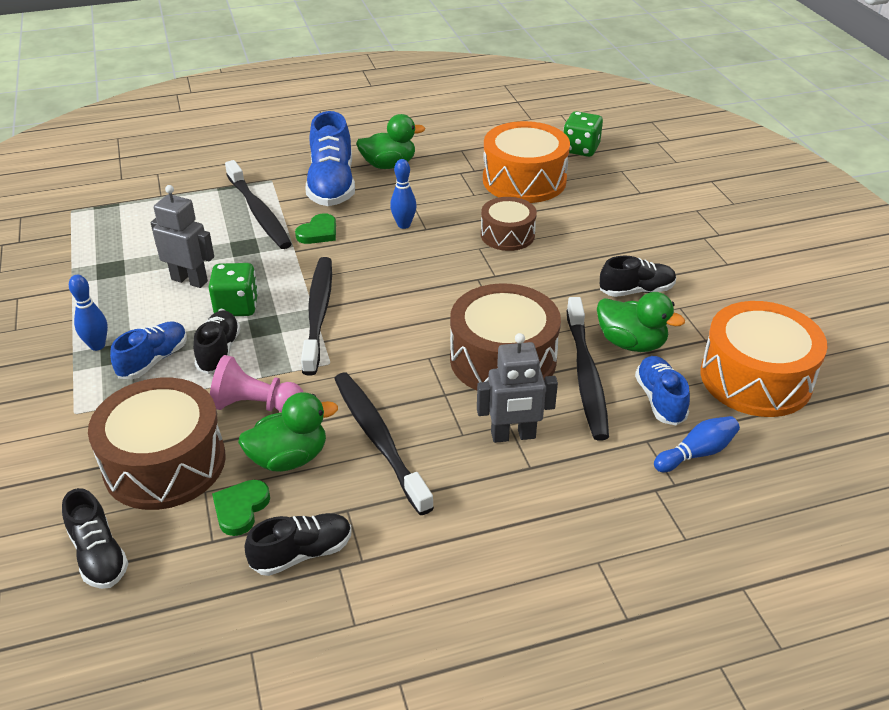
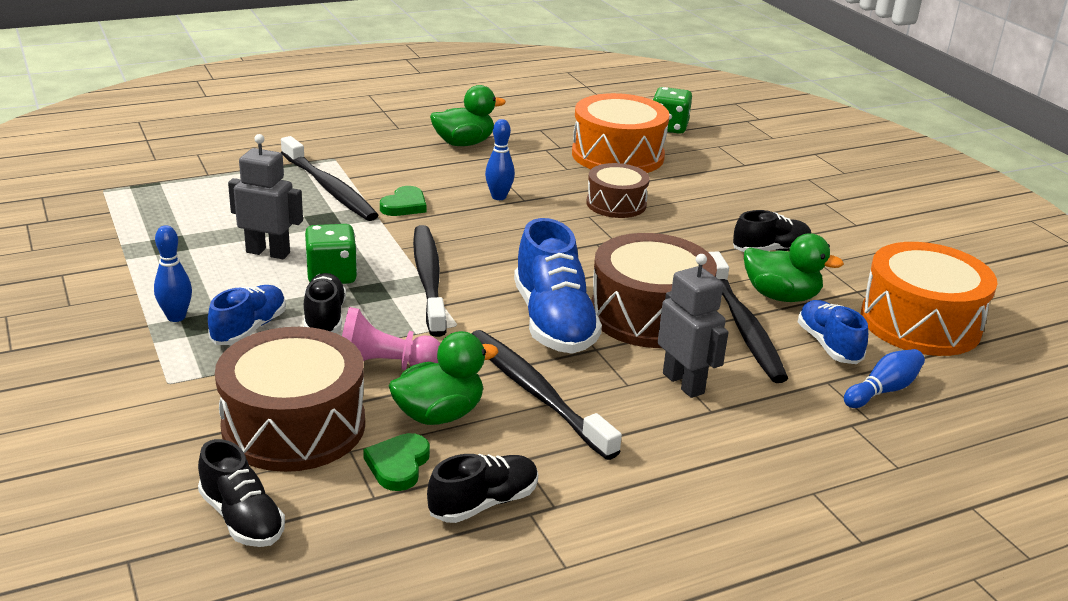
camera: 10 degrees left, 10 degrees down
blue shoe [305,111,355,206] -> blue shoe moved to [514,218,602,354]
grey robot [477,333,558,443] -> grey robot turned 105 degrees counterclockwise [658,254,729,398]

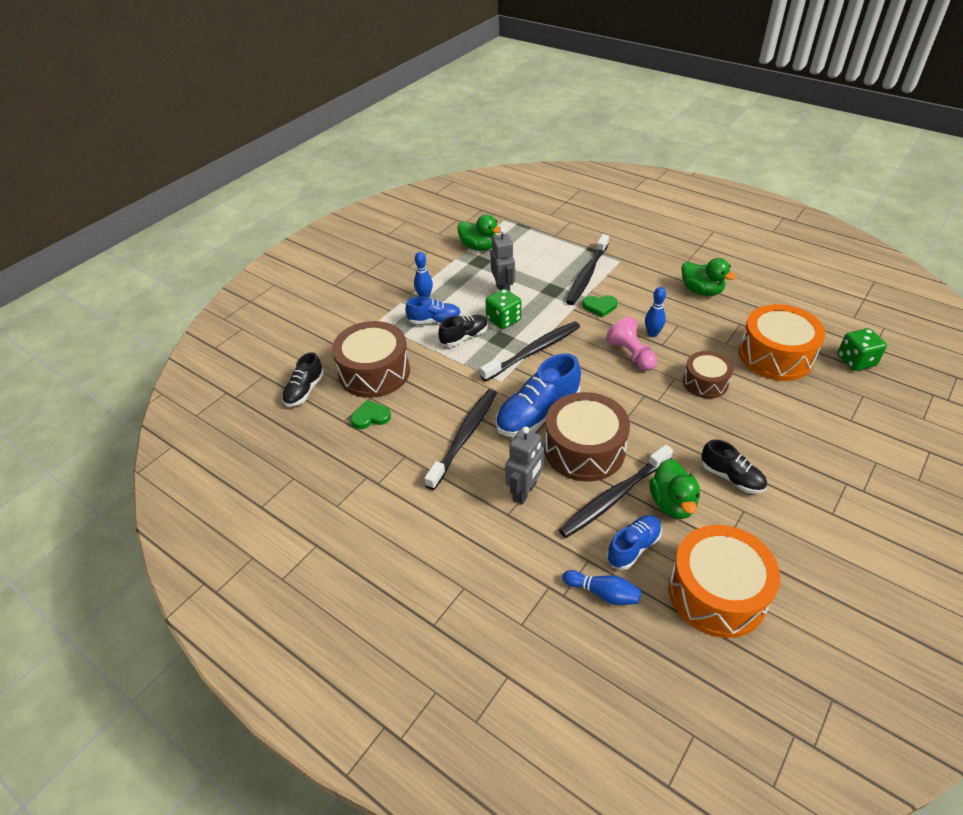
camera: 65 degrees right, 15 degrees up
pink pawn [342,307,441,370] -> pink pawn moved to [606,317,657,371]
green duck [389,331,499,425] -> green duck moved to [457,215,501,251]
black shoe [427,454,538,523] -> none

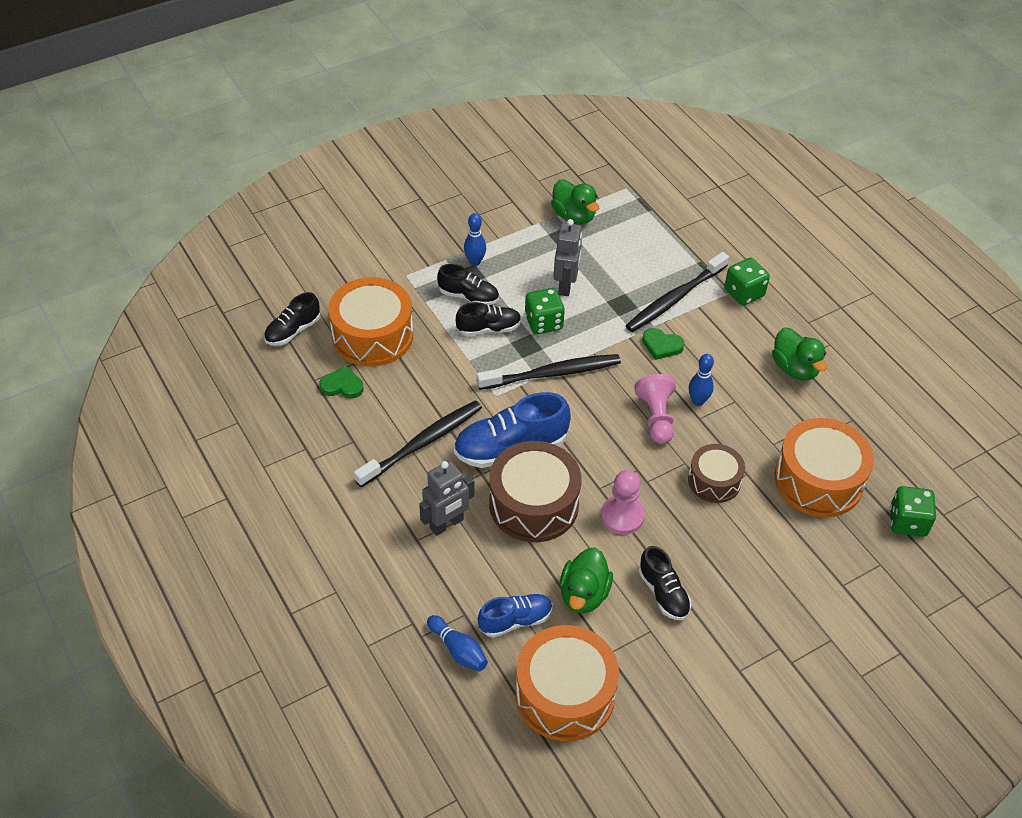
camera: 20 degrees right, 5 degrees up
brown drum [332,321,410,398] -> orange drum [328,277,413,367]
blue shoe [405,297,461,324] -> black shoe [437,264,499,305]
black toothbrush [559,445,673,538] -> none
none -> pink pawn [601,470,645,535]
none -> green dice [724,258,770,305]

